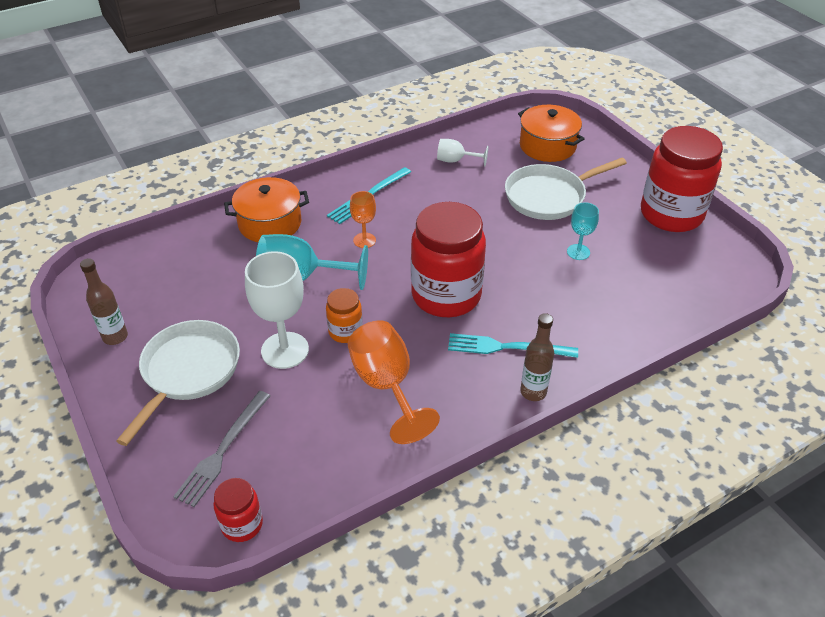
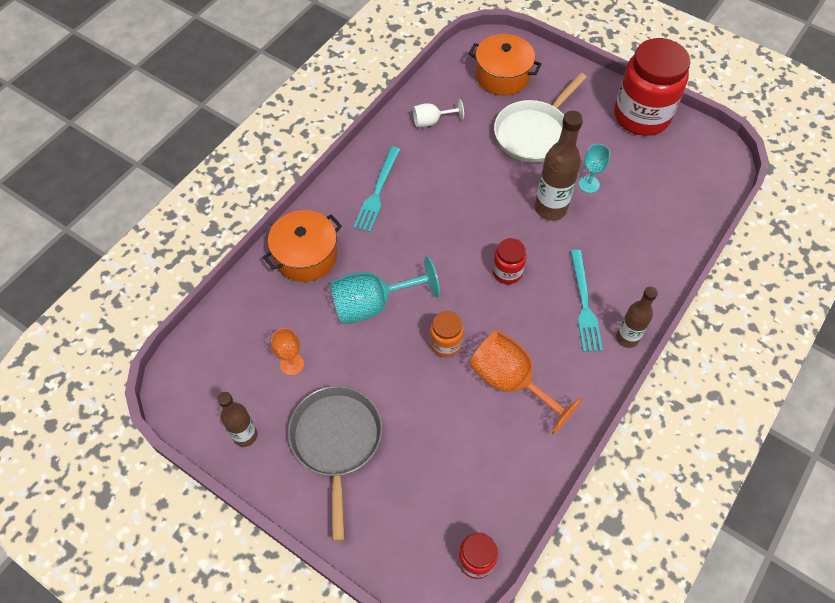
camera: 25 degrees left, 15 degrees up
white pan [116,320,240,446] -> grey pan [288,386,382,542]
grey fork [173,391,270,507] -> none
white goblet [245,251,309,369] -> none
orange goblet [350,191,376,248] -> orange goblet moved to [271,328,304,375]
red jar [411,202,486,317] -> red jar [492,238,526,284], size x0.47
turquoise fork [448,333,578,358] -> turquoise fork turned 75 degrees counterclockwise [570,250,603,352]
none -> brown bottle [535,111,583,220]

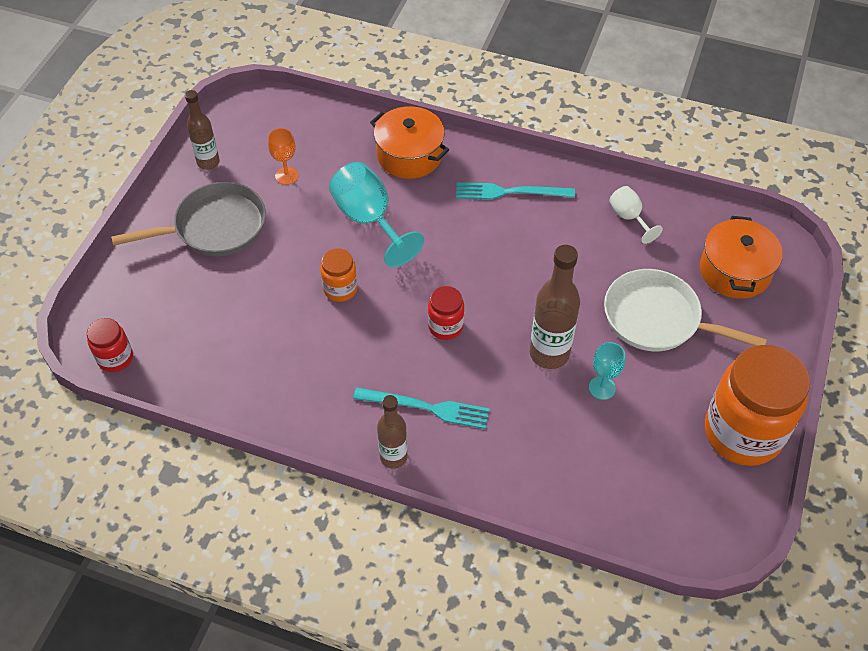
camera: 75 degrees right, 5 degrees down
orange goblet [469,330,583,435] -> none
turquoise fork [570,250,603,352] -> turquoise fork turned 150 degrees counterclockwise [353,387,490,429]
red jar [614,38,691,136] -> orange jar [705,345,810,466]

